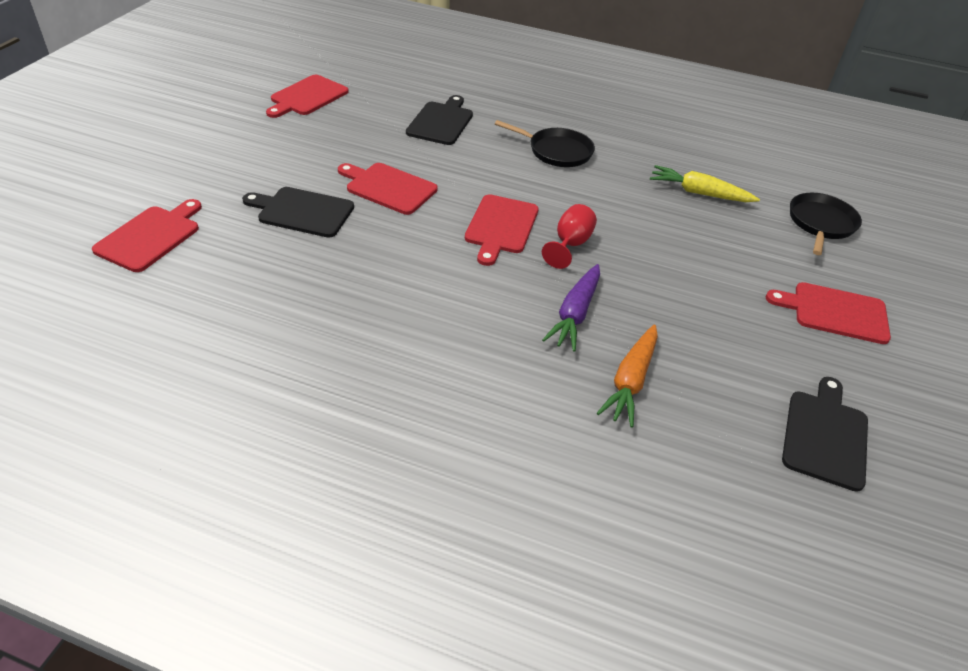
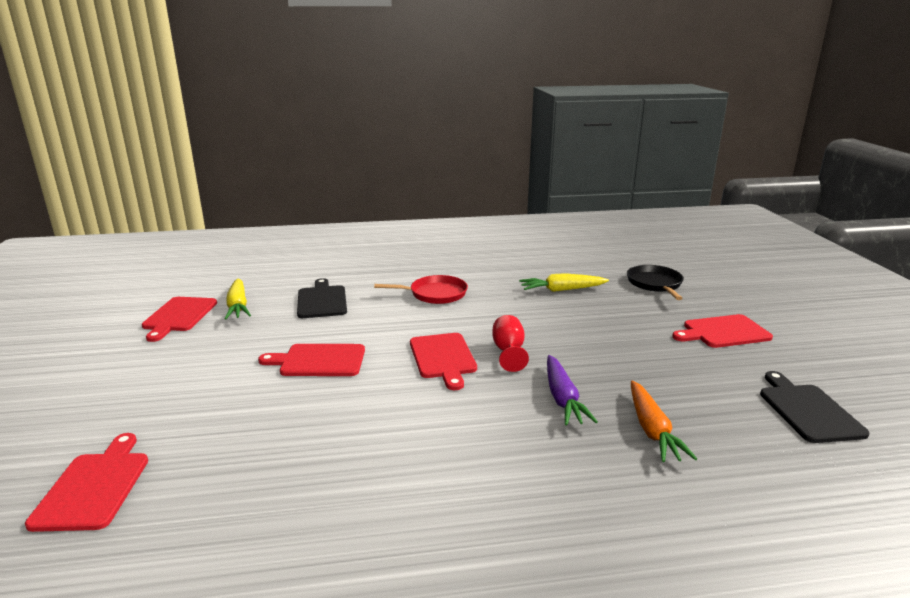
camera: 25 degrees left, 20 degrees down
black cutting board [242,187,354,237] -> none
black pan [495,120,595,167] -> red pan [374,275,468,304]
none -> yellow carrot [225,278,251,320]

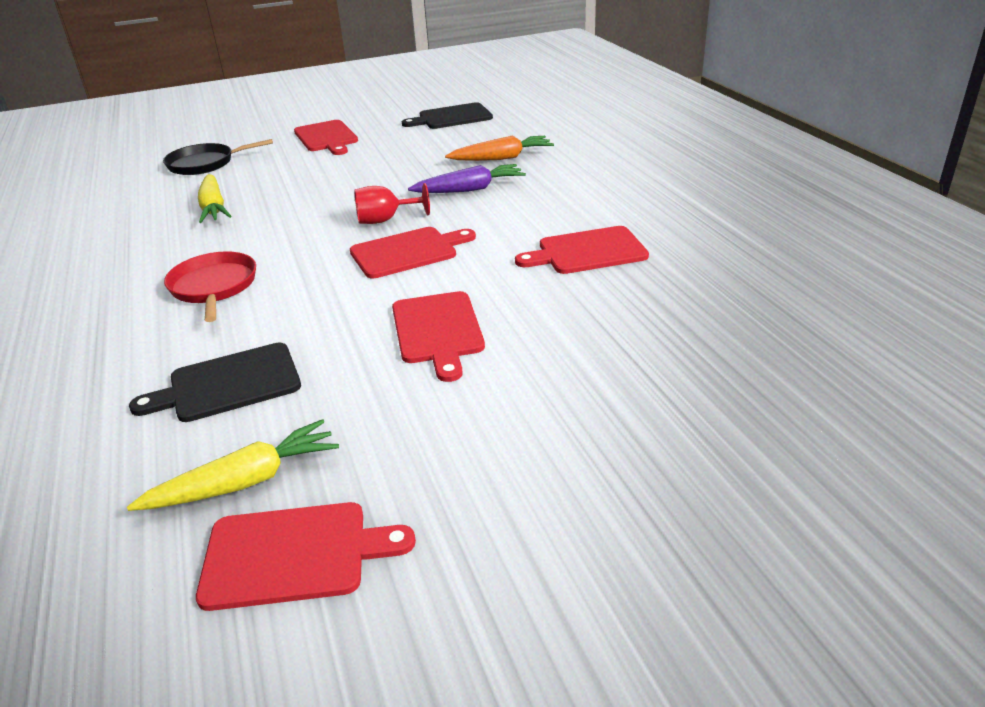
camera: 100 degrees left, 10 degrees up
red cutting board [25,433,148,532] -> red cutting board moved to [515,226,649,274]

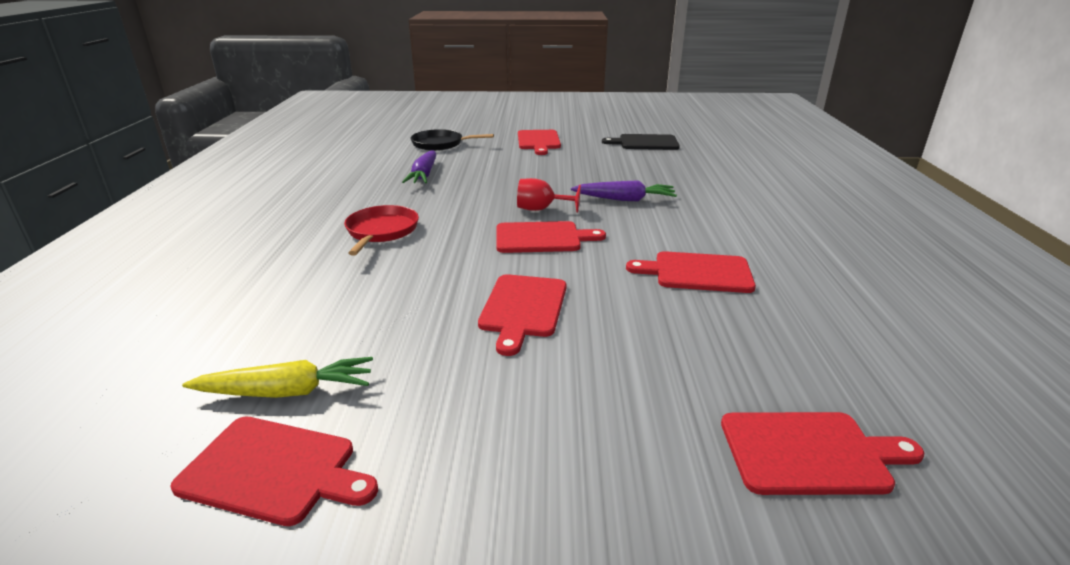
camera: 20 degrees right, 5 degrees down
black cutting board [129,343,301,422] -> none
yellow carrot [198,174,231,223] -> purple carrot [402,150,436,183]
orange carrot [445,135,554,161] -> none
none -> red cutting board [721,412,924,495]

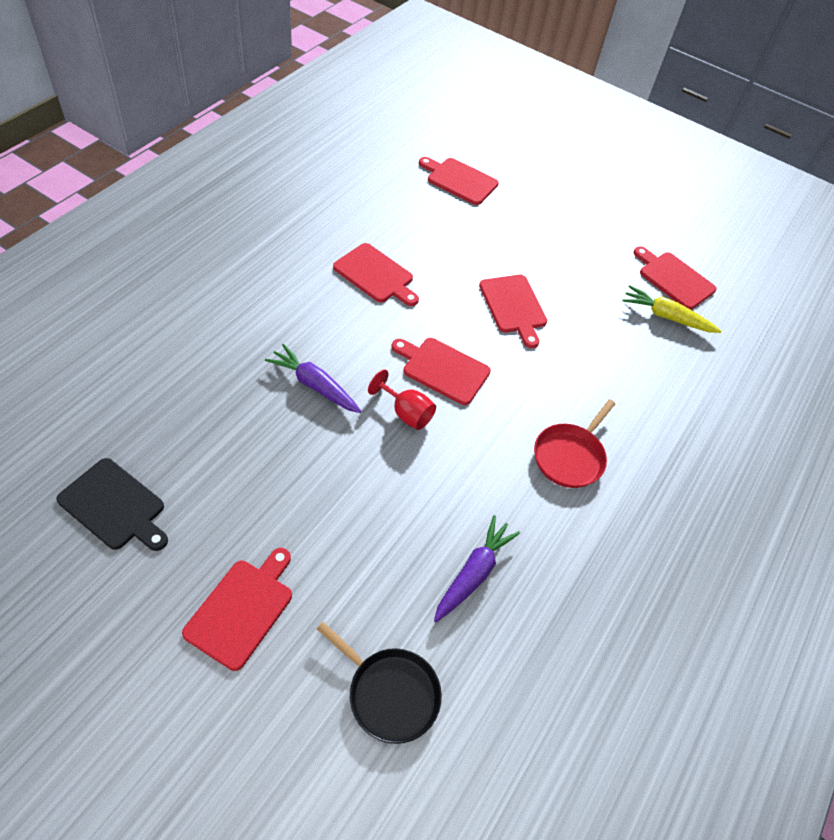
camera: 155 degrees left, 25 degrees up
red cutting board [478,274,566,356] -> red cutting board turned 120 degrees clockwise [479,275,547,348]

